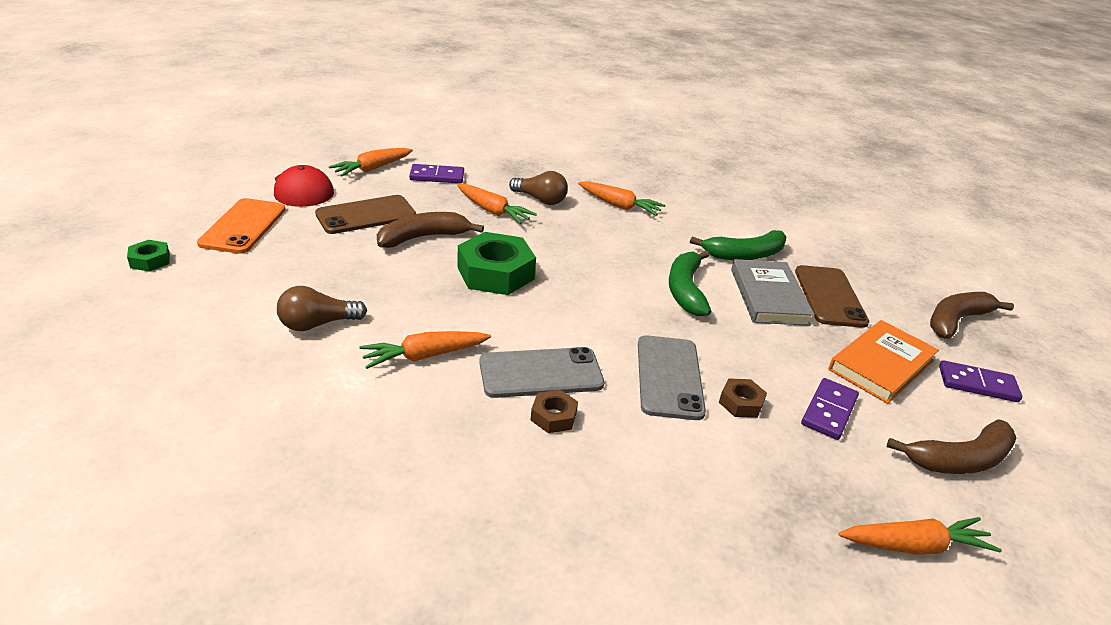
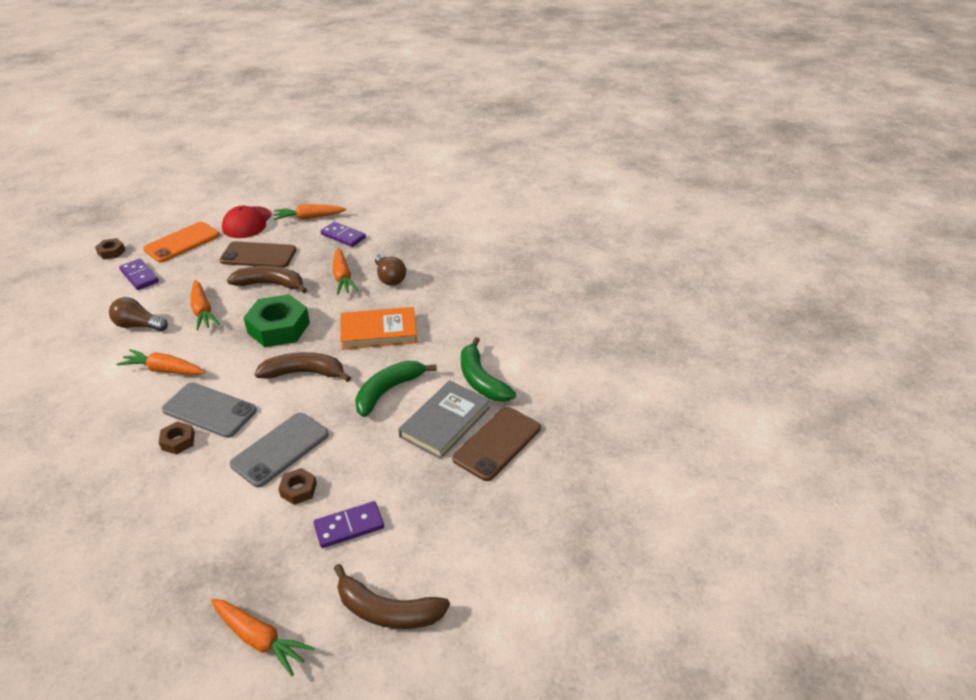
camera: 40 degrees right, 5 degrees up
green nut [127,240,170,272] -> brown nut [95,238,126,260]
orange carrot [578,181,666,216] -> orange carrot moved to [191,280,220,330]
green banana [690,230,786,260] -> green banana turned 45 degrees clockwise [461,337,516,402]
orange book [828,320,939,404] -> orange book moved to [340,307,417,350]
brown banana [930,292,1014,339] -> brown banana moved to [255,352,351,382]
purple domino [939,360,1022,402] -> purple domino moved to [119,259,159,290]

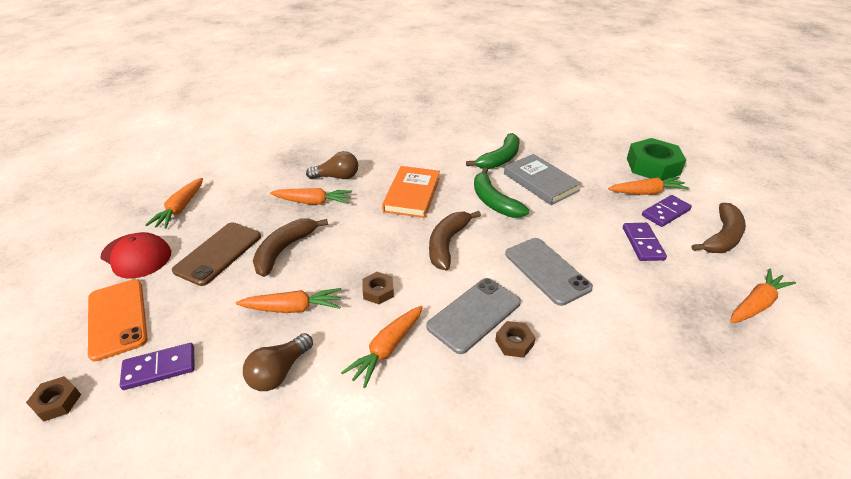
camera: 70 degrees left, 0 degrees up
green nut [243,294,310,347] -> green nut moved to [627,138,686,181]
brown nut [278,468,317,505] -> brown nut moved to [362,272,394,304]
purple domino [320,222,366,247] -> purple domino moved to [642,195,692,227]
brown phone [452,407,541,481] -> none
green banana [461,337,516,402] -> green banana turned 45 degrees counterclockwise [466,133,520,169]
none -> orange carrot [608,177,690,195]

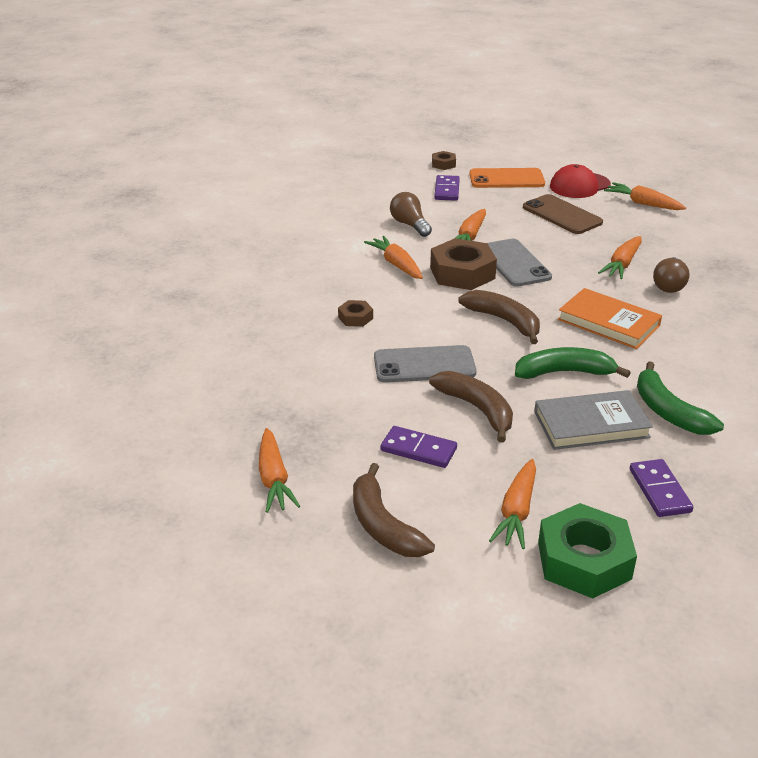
camera: 115 degrees right, 5 degrees down
brown banana [253,218,328,277] -> brown banana moved to [429,371,513,443]
brown nut [362,272,394,304] -> brown nut [430,238,497,290], size x2.06
grey phone [426,278,521,354] -> grey phone moved to [487,239,552,287]
purple domino [642,195,692,227] -> purple domino moved to [630,459,694,517]

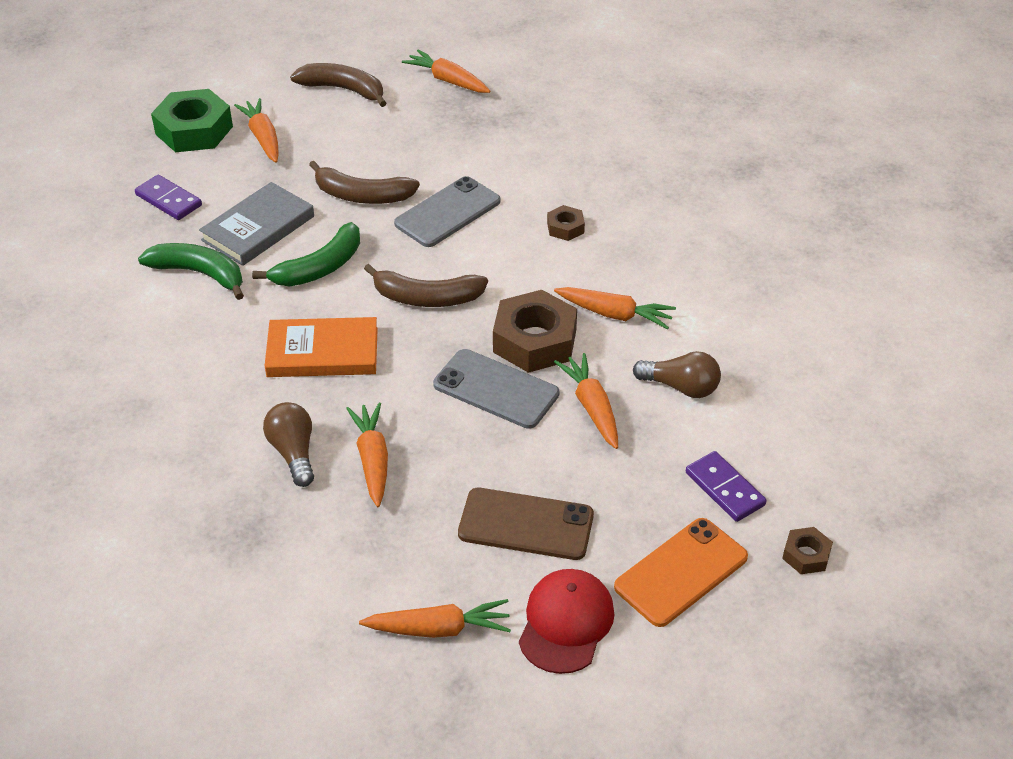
camera: 140 degrees right, 10 degrees up
purple domino [381,426,457,468] -> none

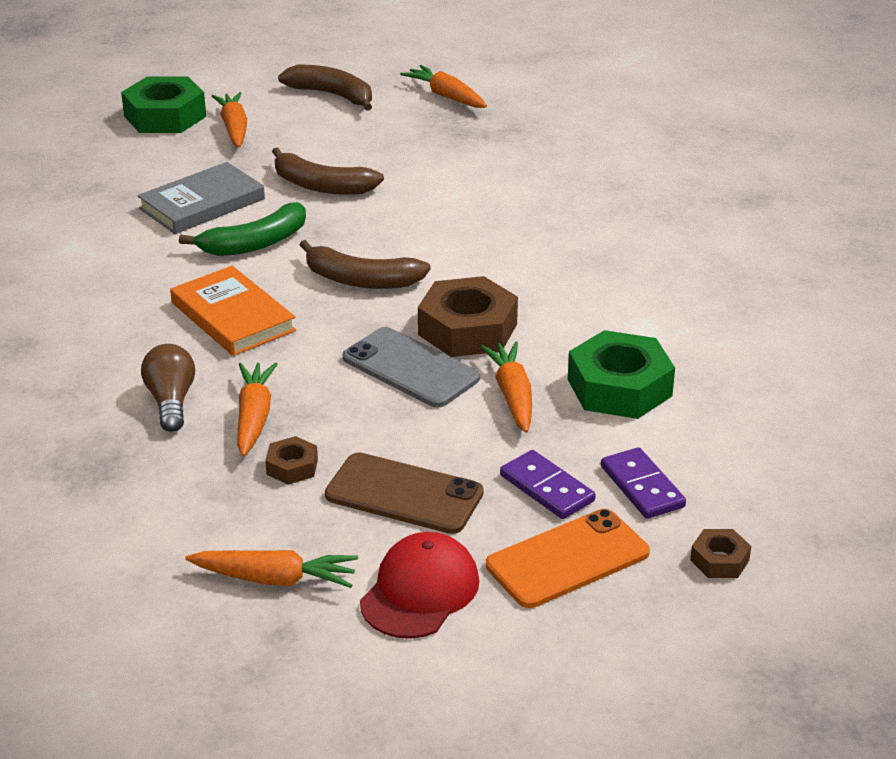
camera: 10 degrees right, 10 degrees down
purple domino [135,175,202,220] -> purple domino moved to [500,450,596,519]
green banana [138,243,244,300] -> none
orange book [265,317,378,377] -> orange book turned 45 degrees clockwise [170,266,296,356]
grey phone [394,176,501,247] -> none
brown nut [547,205,585,241] -> brown nut moved to [265,436,318,485]
orange carrot [554,287,676,329] -> none
brown light bulb [633,351,721,398] -> green nut [568,330,675,419]

